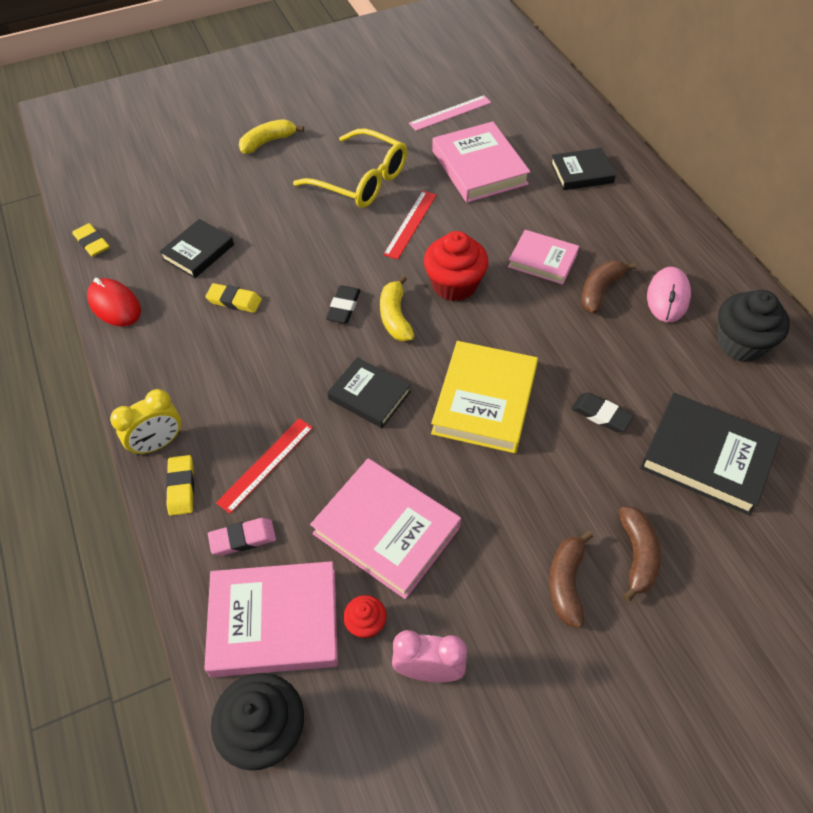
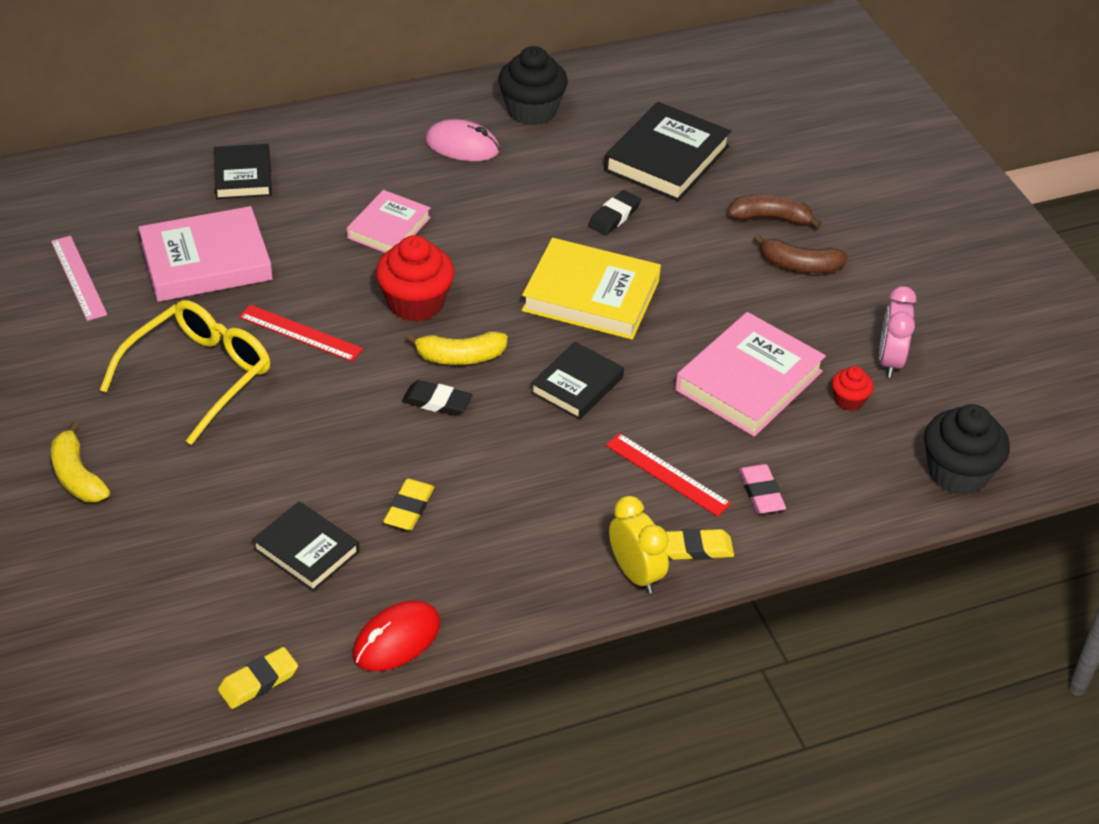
camera: 90 degrees left, 10 degrees down
pink book [204,561,338,677] -> none
brown banana [581,261,636,313] -> none

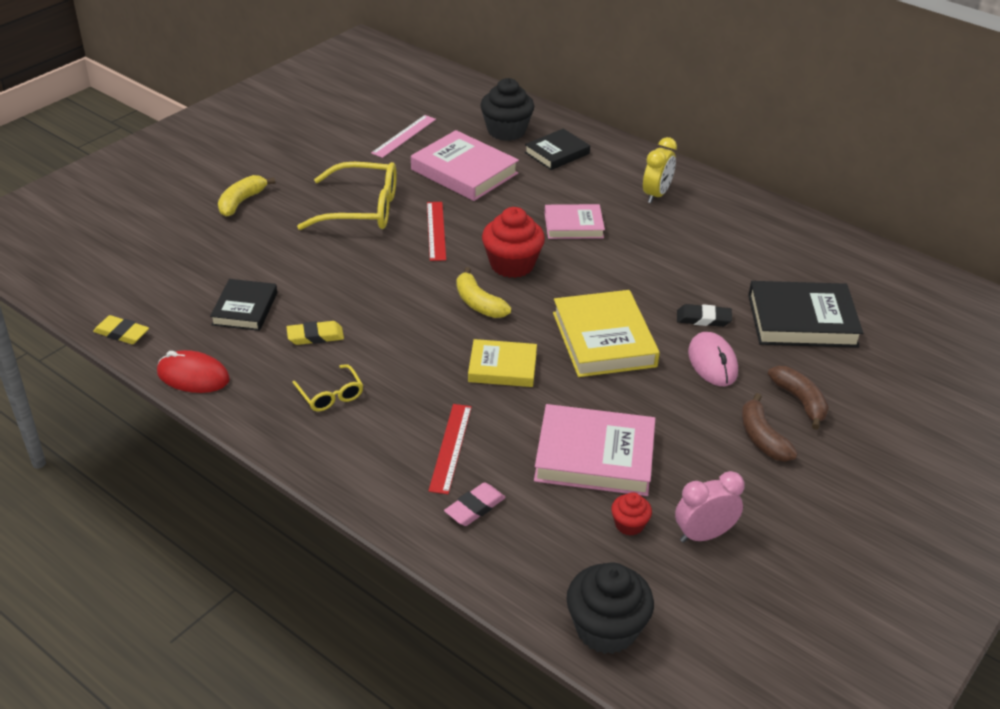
camera: 60 degrees right, 5 degrees down
black eraser [402,380,472,416] -> none
pink mouse [425,119,500,161] -> pink mouse moved to [688,332,738,386]
black cupcake [498,46,568,125] -> black cupcake moved to [481,78,534,141]
black book [530,342,624,420] -> yellow book [468,339,537,387]
yellow clock [609,496,669,594] -> yellow clock moved to [643,137,677,203]
yellow eraser [666,529,734,560] -> none
none -> yellow glasses [292,364,363,411]

